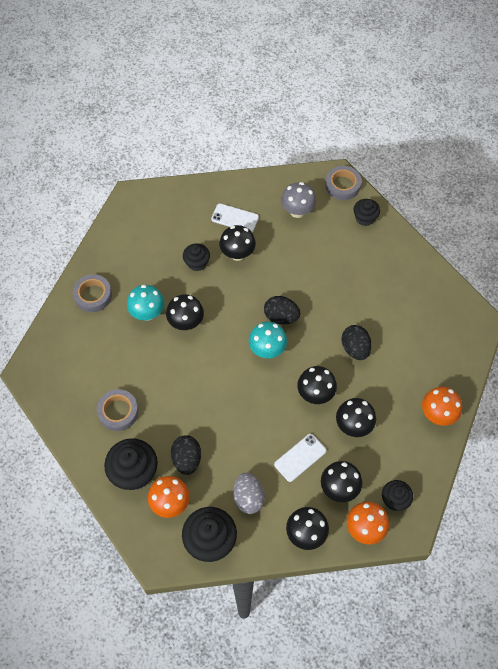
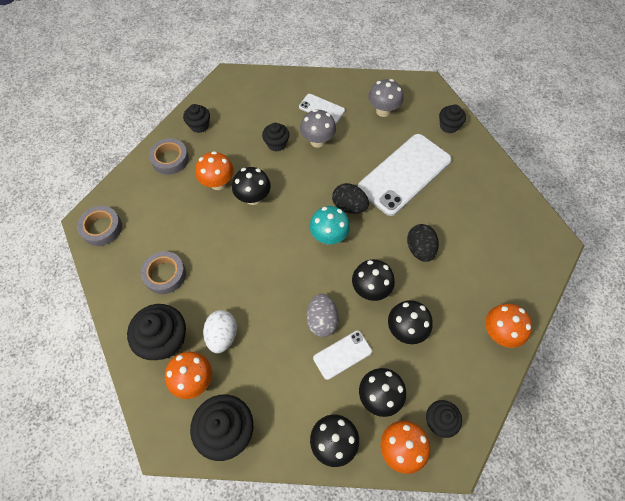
camera: 10 degrees right, 0 degrees up
turquoise mushroom [127,285,165,321] -> orange mushroom [195,151,234,190]
black egg [171,435,201,475] -> white egg [203,310,237,354]
black mushroom [219,225,256,261] -> grey mushroom [300,109,336,148]
grey egg [233,472,265,514] -> grey egg moved to [306,294,339,337]
grey tape [325,166,361,200] -> grey tape moved to [77,206,122,246]
none -> black cupcake [183,104,210,133]
none -> white phone [358,134,452,216]

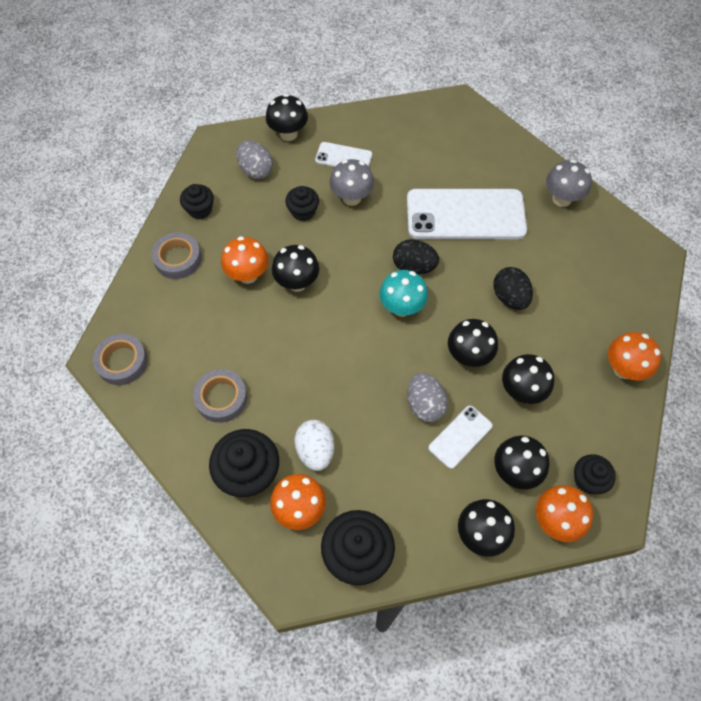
camera: 15 degrees left, 0 degrees up
white phone [358,134,452,216] -> white phone turned 60 degrees clockwise [407,189,527,239]
grey mushroom [368,79,404,117] -> grey mushroom moved to [546,159,592,207]
black cupcake [439,104,466,133] -> none
none -> grey egg [236,141,273,179]
none -> black mushroom [266,94,308,141]

